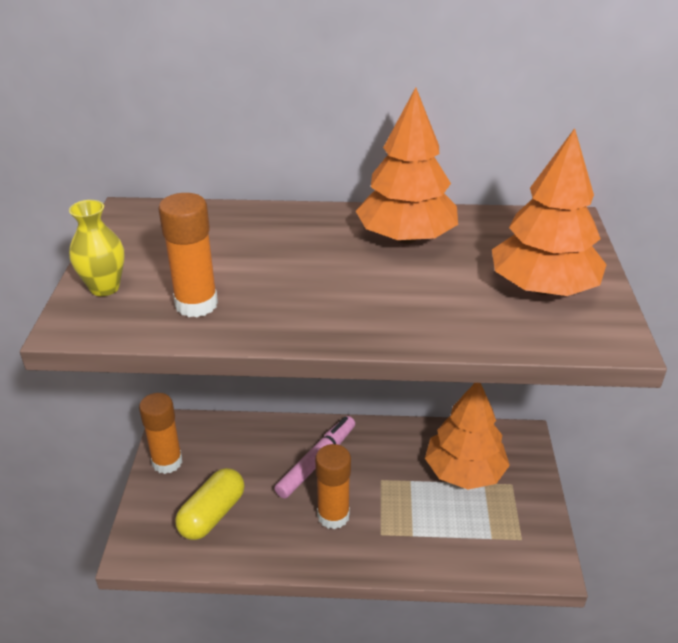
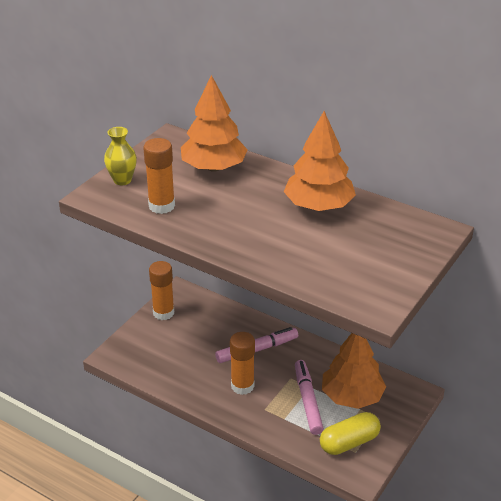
camera: 30 degrees right, 0 degrees up
yellow capsule [175,468,245,540] -> yellow capsule moved to [320,412,381,455]
orange tree [492,128,607,296] -> orange tree moved to [181,75,248,172]
none -> pink marker [295,360,324,435]

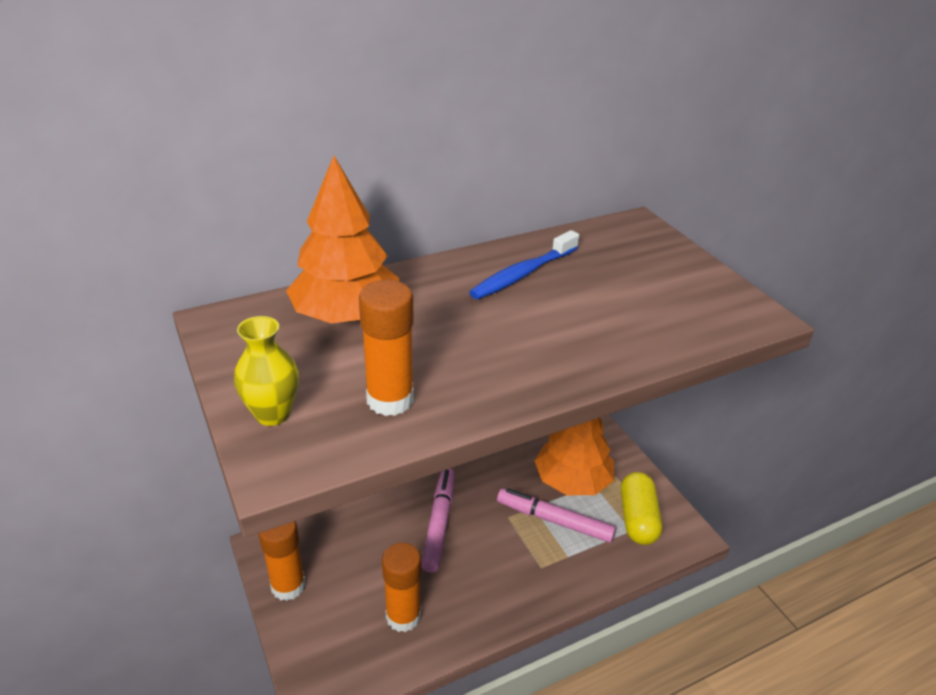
camera: 60 degrees left, 0 degrees up
orange glue stick [230,332,255,395] -> orange glue stick moved to [382,542,421,632]
orange tree [284,111,356,211] -> blue toothbrush [469,230,579,300]

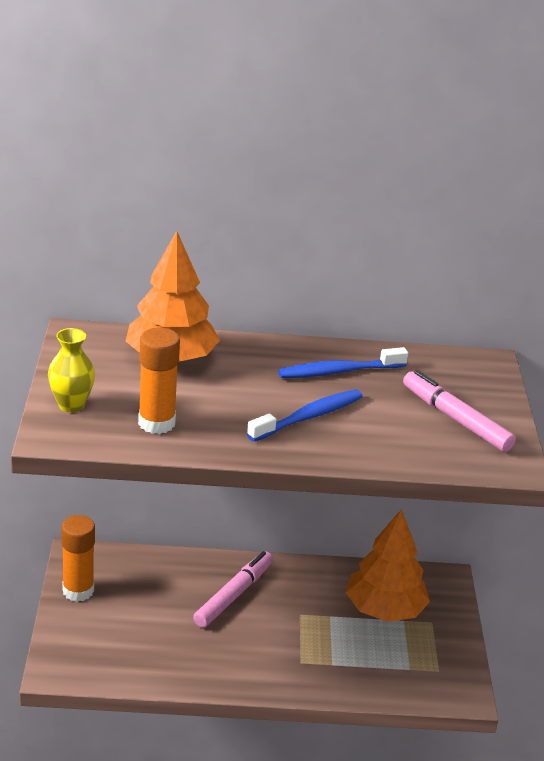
camera: 25 degrees right, 5 degrees down
orange glue stick [382,542,421,632] -> none
pink marker [497,488,616,543] -> pink marker moved to [403,370,516,452]
yellow capsule [621,472,662,545] -> none
none -> blue toothbrush [247,389,363,442]

